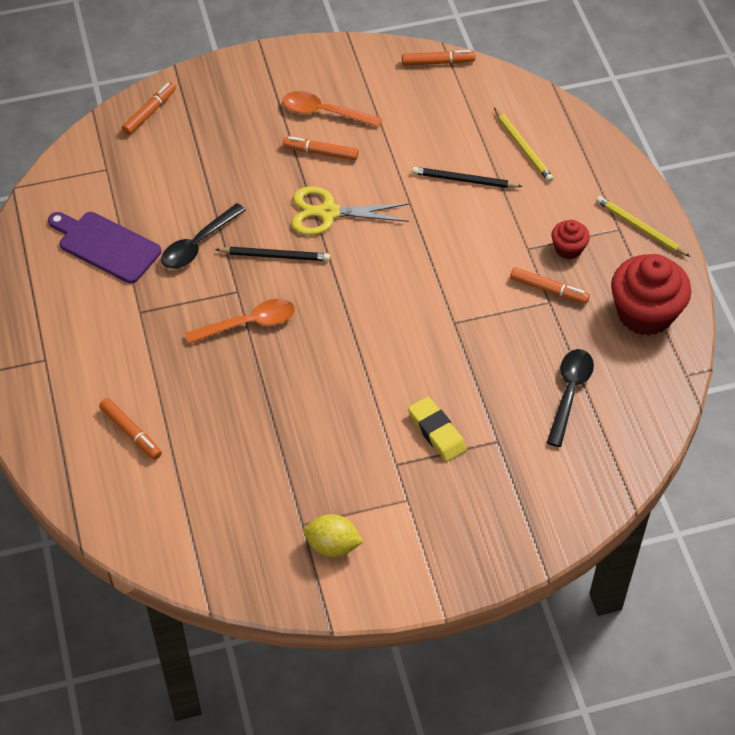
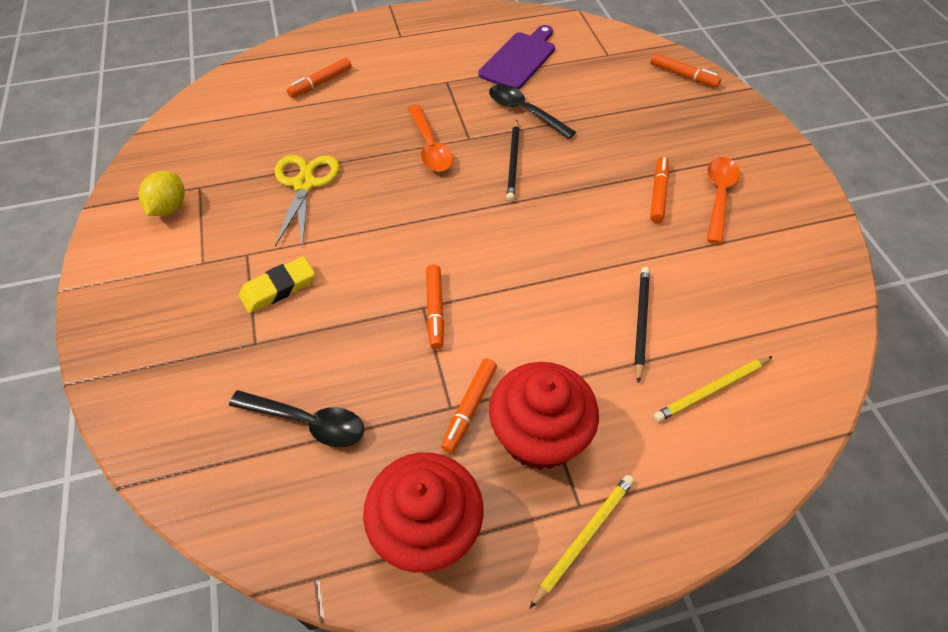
camera: 90 degrees right, 0 degrees up
yellow scissors [291,186,409,235] -> yellow scissors moved to [275,155,340,248]
orange marker [402,50,475,66] -> orange marker moved to [426,265,444,349]
red cupcake [551,220,590,259] -> red cupcake [489,362,599,470], size x2.01

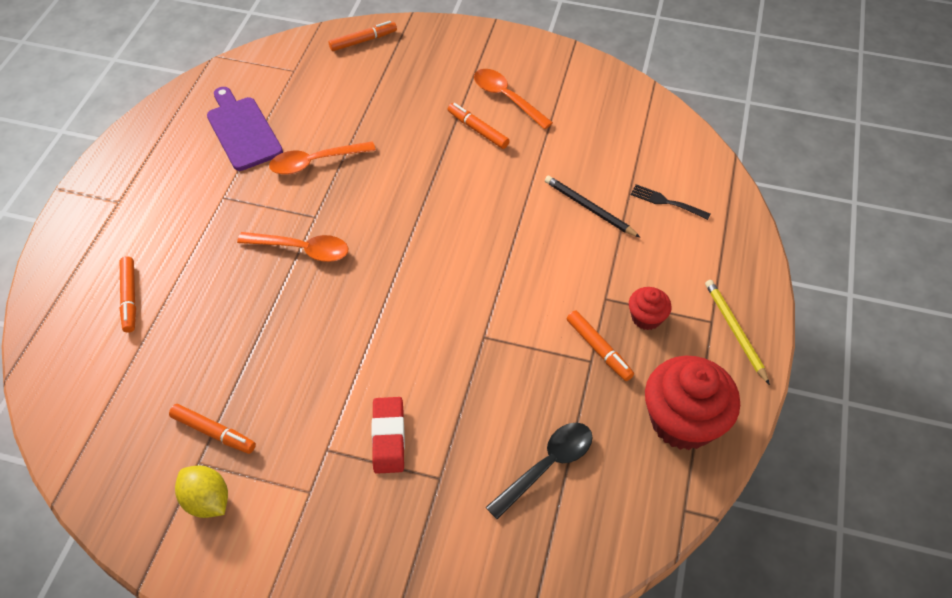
camera: 60 degrees left, 0 degrees up
yellow eraser [239,256,315,313] -> red eraser [372,397,405,474]
yellow scissors [275,155,340,248] -> none
orange marker [426,265,444,349] -> orange marker moved to [169,404,256,454]
black spoon [489,84,576,139] -> orange spoon [269,141,376,175]
red cupcake [489,362,599,470] -> red cupcake [629,287,672,330], size x0.50
black pencil [507,120,520,202] -> none
yellow pencil [653,356,773,422] -> black fork [631,184,710,220]

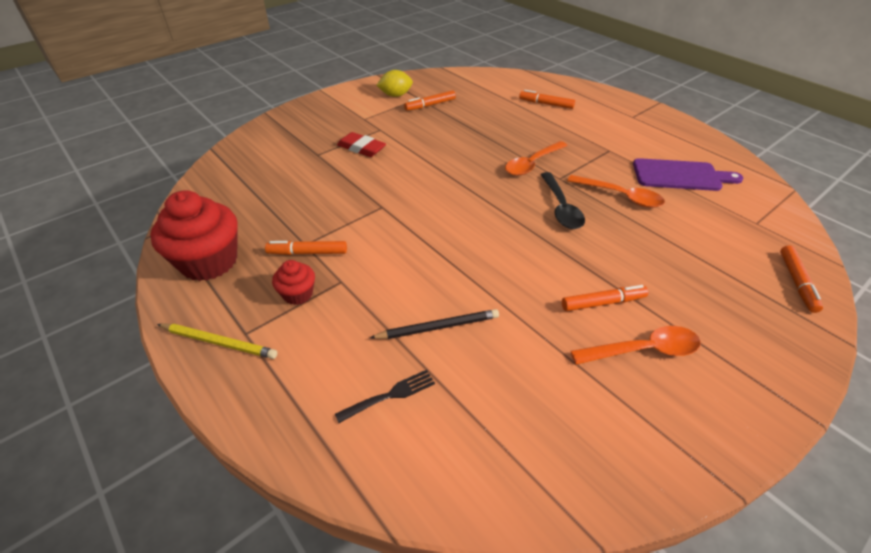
camera: 125 degrees right, 10 degrees down
orange spoon [269,141,376,175] -> orange spoon turned 105 degrees clockwise [567,175,665,208]
black spoon [486,423,593,520] -> black spoon moved to [540,172,585,229]

